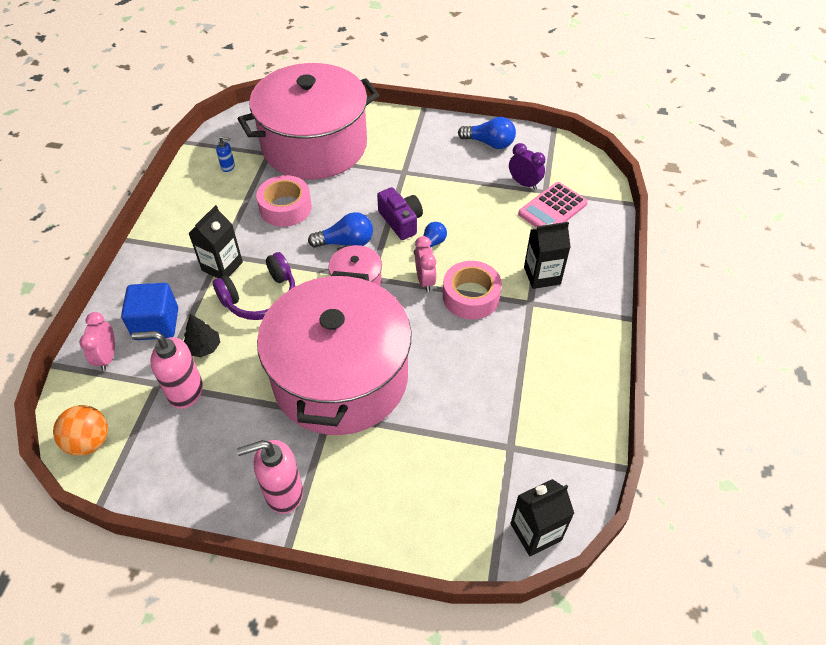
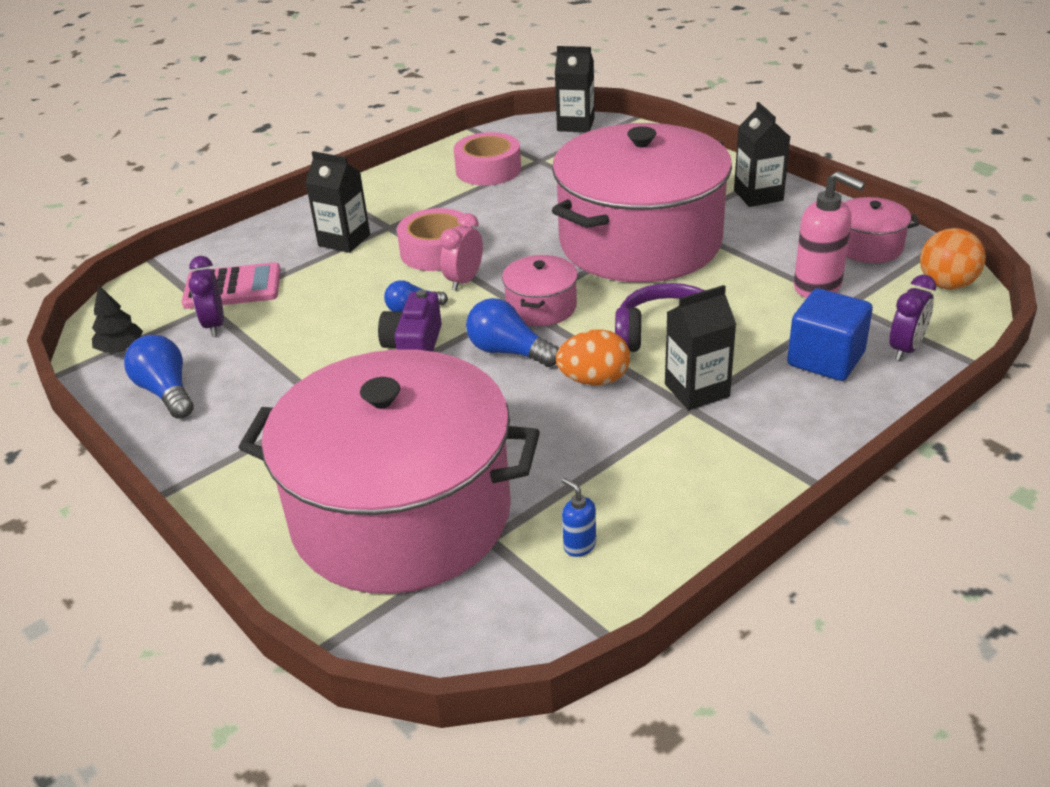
camera: 140 degrees left, 15 degrees down
pink clock [79,312,115,371] -> purple clock [889,275,936,361]
black tree [184,314,220,357] -> black tree moved to [92,284,143,353]
pink soap dispenser [237,440,303,514] -> black carton [734,102,790,207]
pink tape [256,175,312,227] -> pink tape moved to [454,132,521,185]
none -> orange egg [556,329,630,386]
none -> pink pot [844,197,919,263]

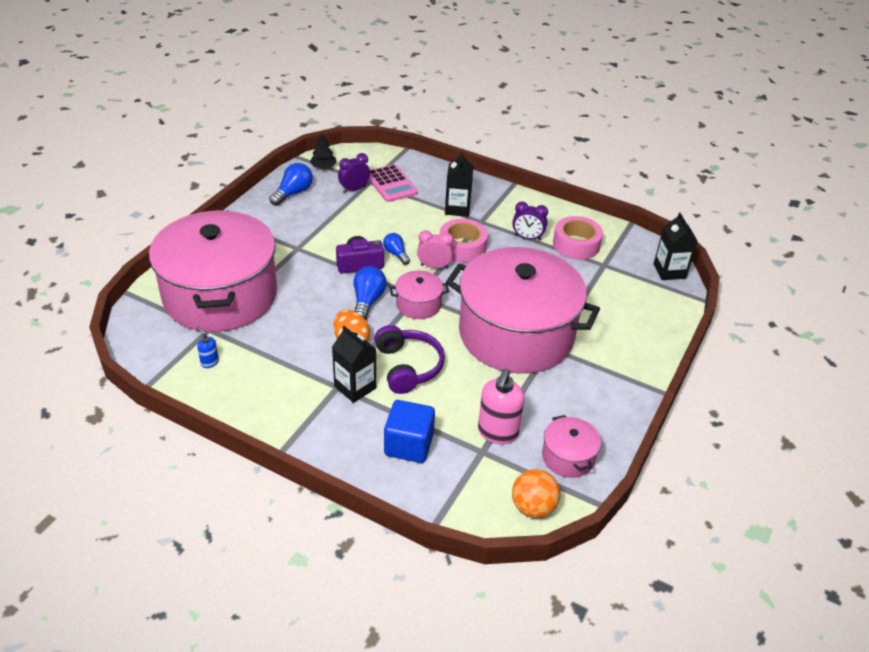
camera: 65 degrees right, 5 degrees up
blue soap dispenser [562,478,596,557] -> blue soap dispenser turned 75 degrees counterclockwise [197,327,219,368]
black carton [734,102,790,207] -> none
purple clock [889,275,936,361] -> purple clock moved to [512,201,548,241]

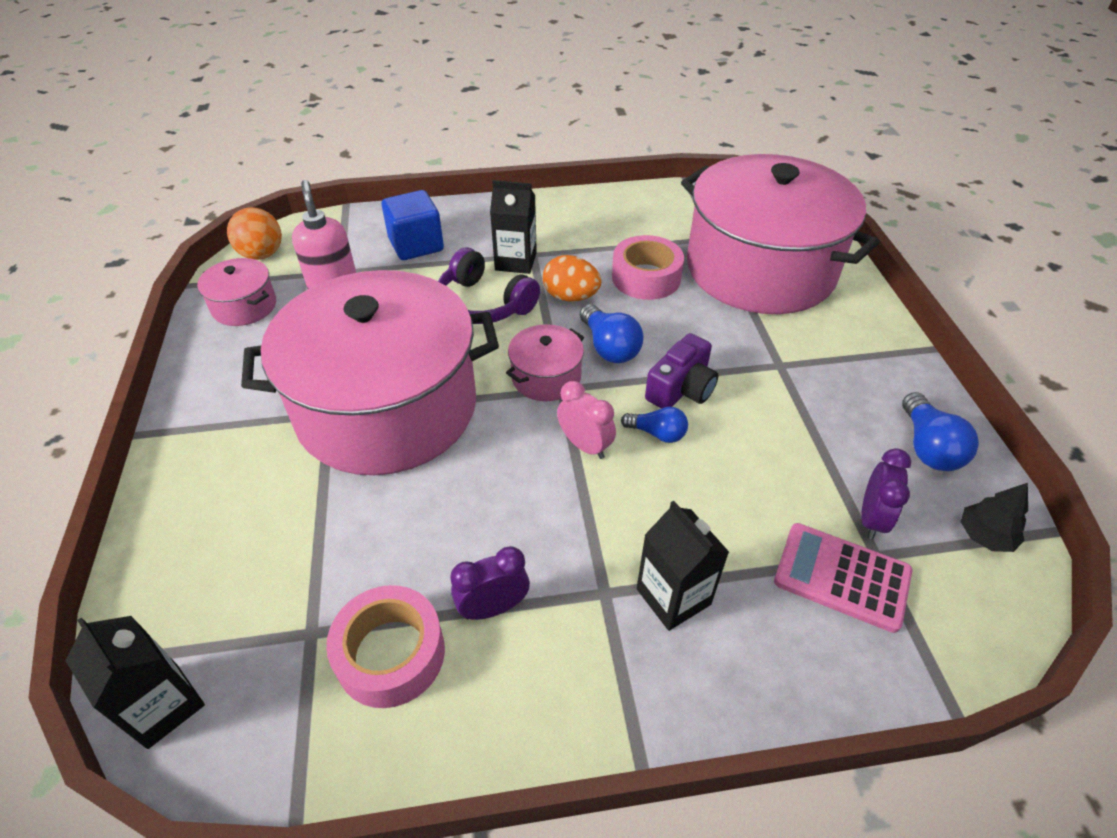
camera: 145 degrees right, 5 degrees up
blue soap dispenser [197,327,219,368] -> none
pink clock [417,230,454,268] -> pink clock turned 105 degrees counterclockwise [557,381,616,459]
pink tape [440,219,488,263] -> pink tape moved to [612,235,684,300]

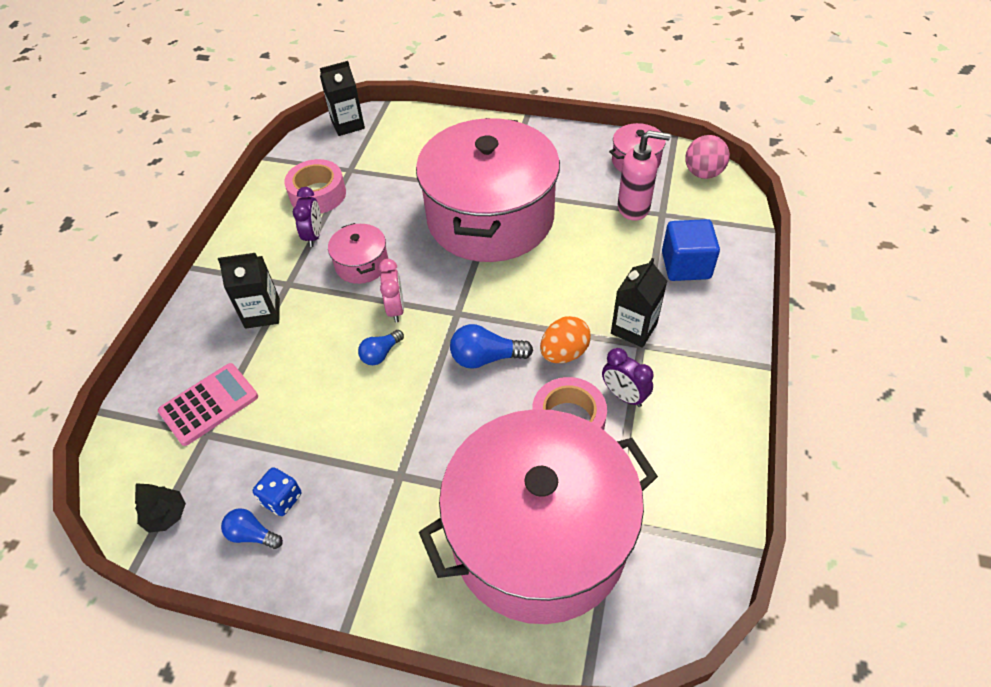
camera: 115 degrees right, 5 degrees up
orange ball [227,207,282,260] -> pink ball [685,135,730,179]
purple headphones [438,247,540,324] -> none
pink pot [506,324,584,401] -> pink pot moved to [328,223,388,284]
pink clock [557,381,616,459] -> pink clock turned 75 degrees counterclockwise [379,259,404,323]
purple camera [645,333,719,409] -> none
purple clock [861,448,911,540] -> purple clock moved to [602,348,654,407]
blue light bulb [902,392,979,471] -> blue light bulb [221,508,283,549], size x0.65
none -> blue dice [253,467,301,516]

